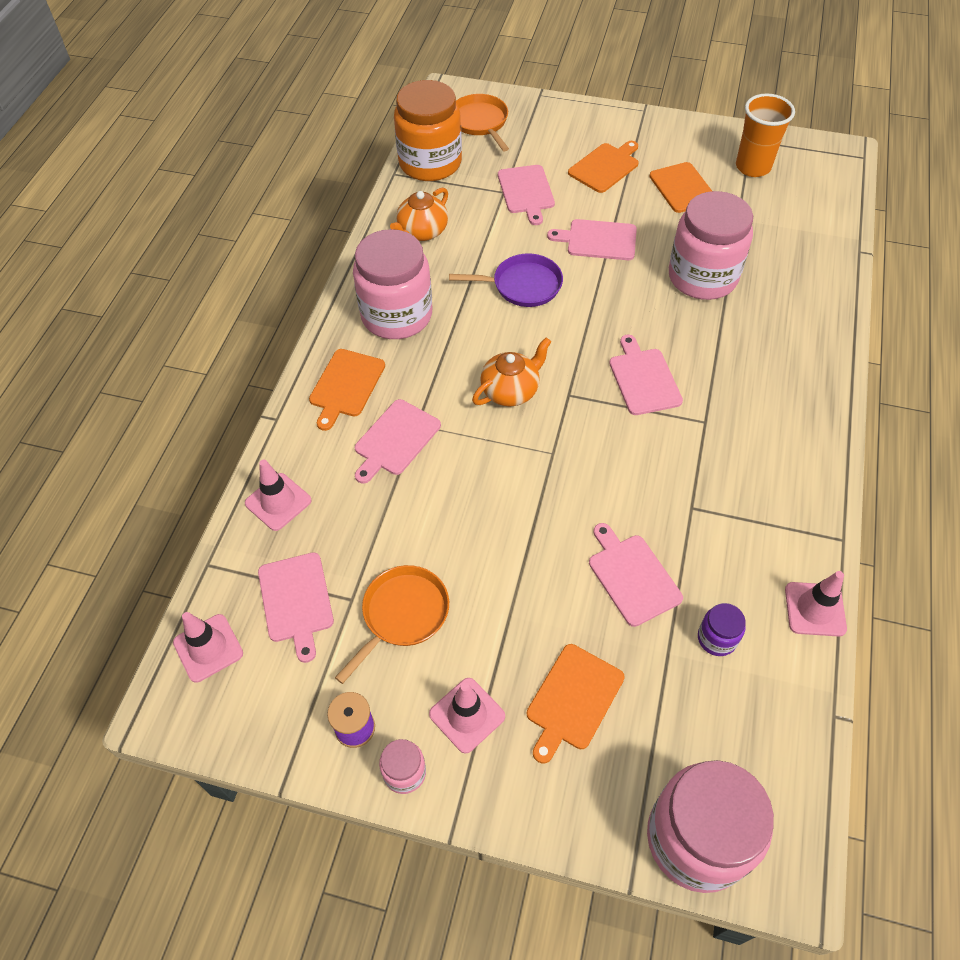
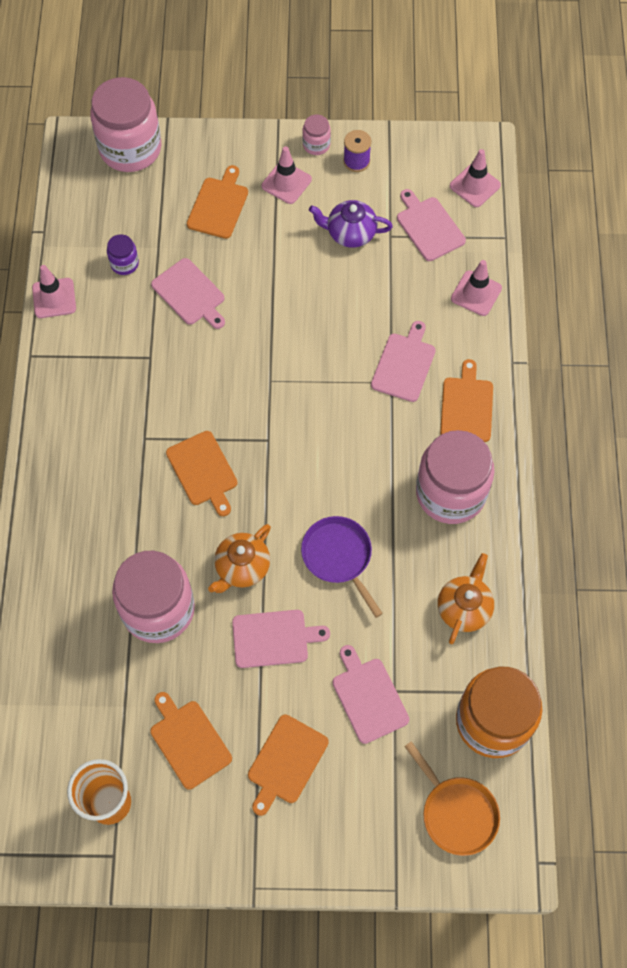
camera: 165 degrees right, 10 degrees up
orange pan [335,565,449,684] -> purple teapot [309,200,393,248]
purple pan [449,253,563,307] -> purple pan turned 75 degrees clockwise [301,516,383,618]
orange teapot [472,337,551,407] -> orange teapot moved to [208,524,271,593]
pink cutting board [609,335,683,415] -> orange cutting board [166,431,238,516]

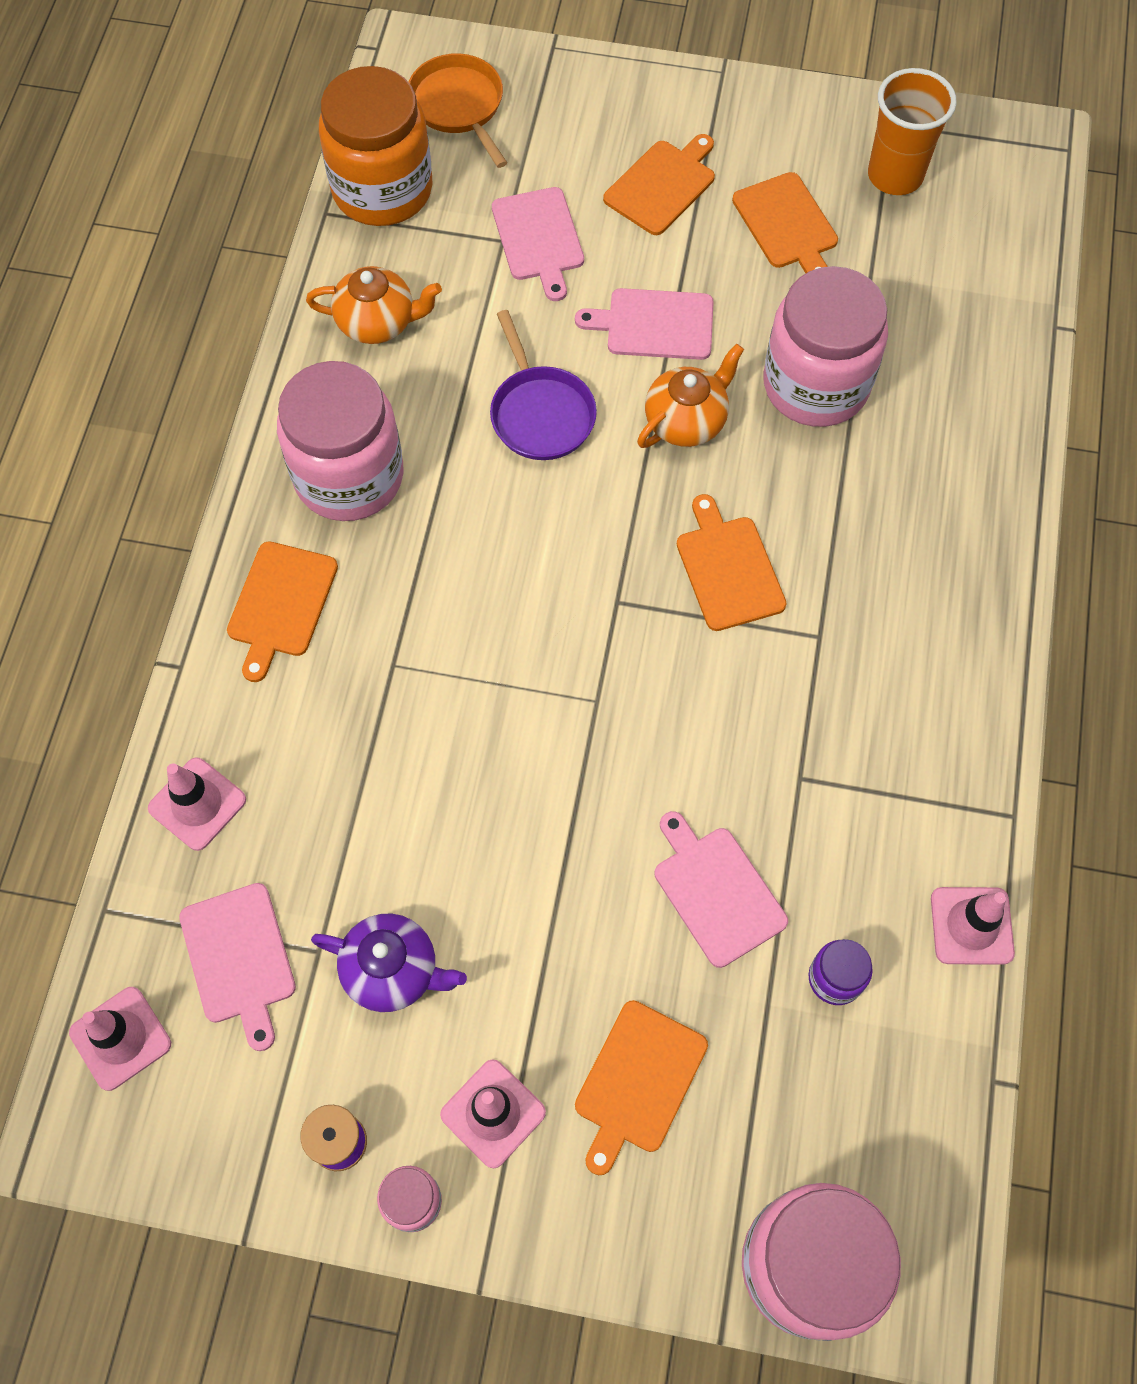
camera: 170 degrees left, 0 degrees up
pink cutting board [371,321,436,402] -> none
orange teapot [438,553,494,644] -> orange teapot turned 120 degrees counterclockwise [306,266,442,344]

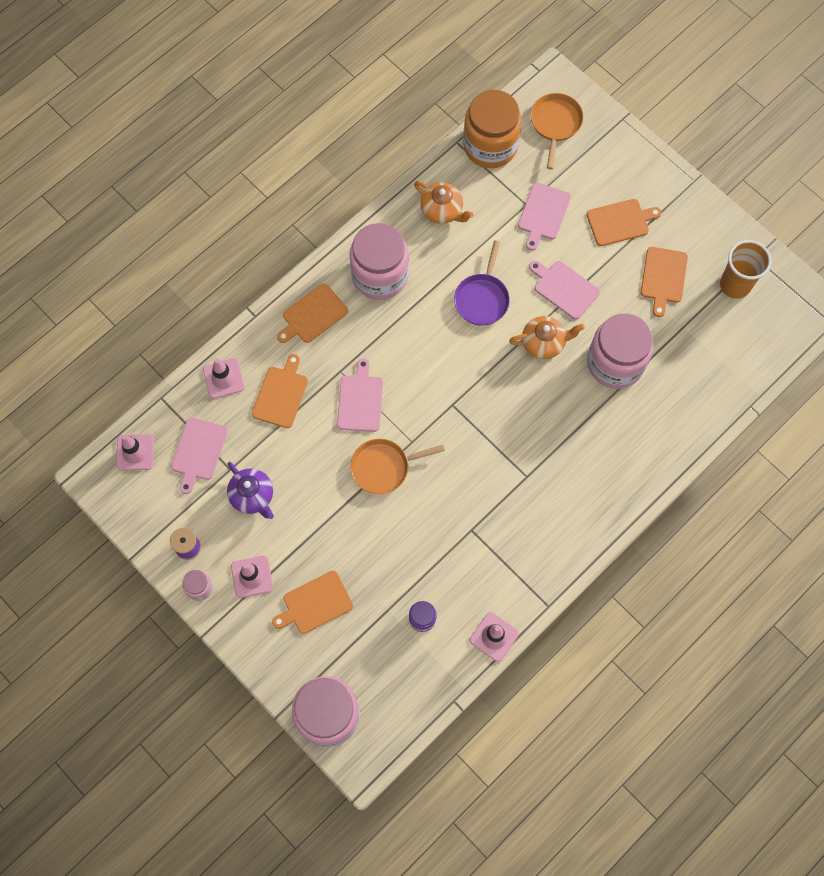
camera: 35 degrees right, 5 degrees up
pink cutting board [654,811,788,968] -> pink cutting board moved to [337,358,383,432]
orange cutting board [677,494,787,631] -> orange cutting board moved to [252,354,308,428]
none -> orange pan [350,439,445,494]

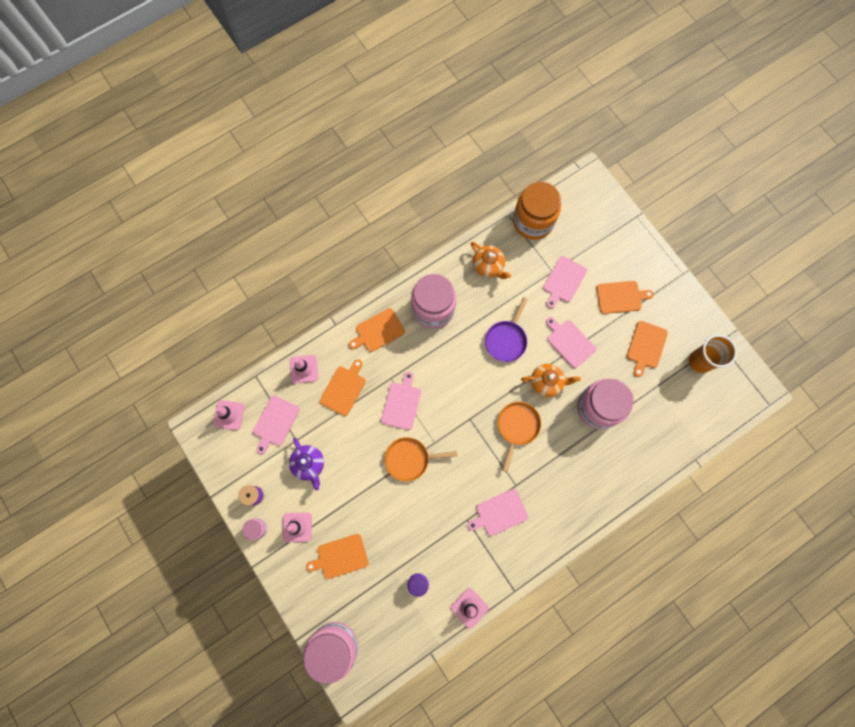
camera: 10 degrees right, 5 degrees up
orange pan [530,93,583,169] -> orange pan moved to [498,402,541,472]
none -> pink cutting board [468,489,528,536]

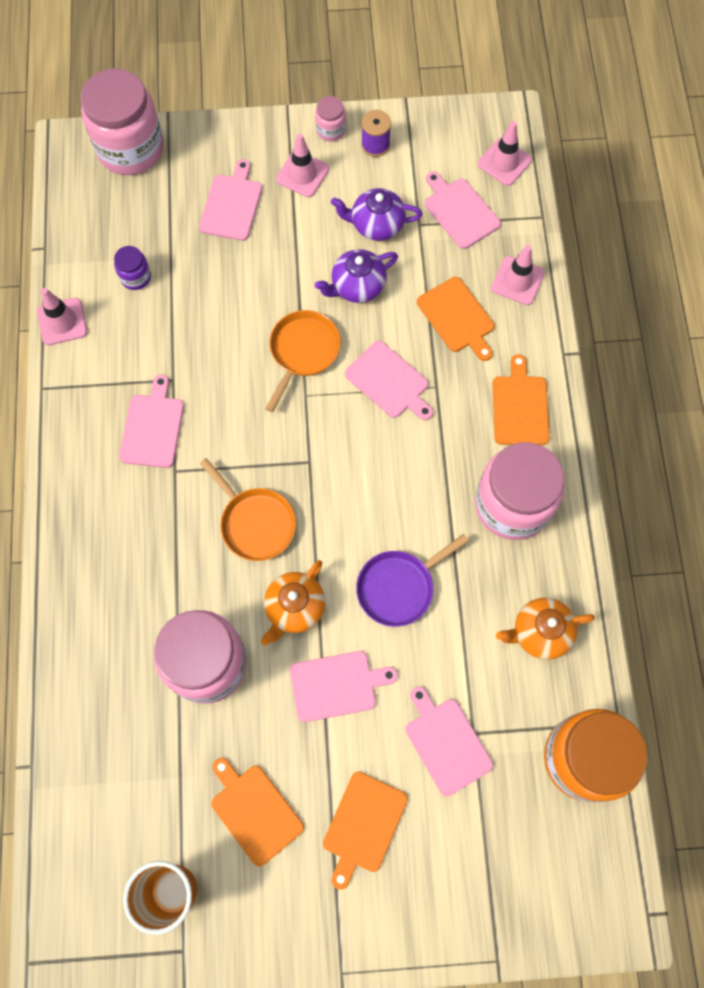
camera: 120 degrees right, 5 degrees down
orange cutting board [306,534,368,579] -> pink cutting board [199,159,262,241]
purple pan [485,297,528,362] -> purple pan turned 90 degrees counterclockwise [356,534,469,627]
none -> purple teapot [315,249,398,303]

